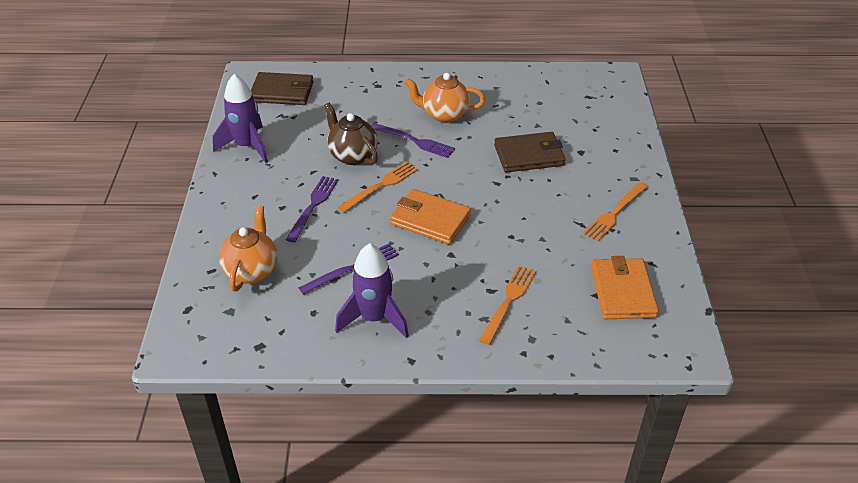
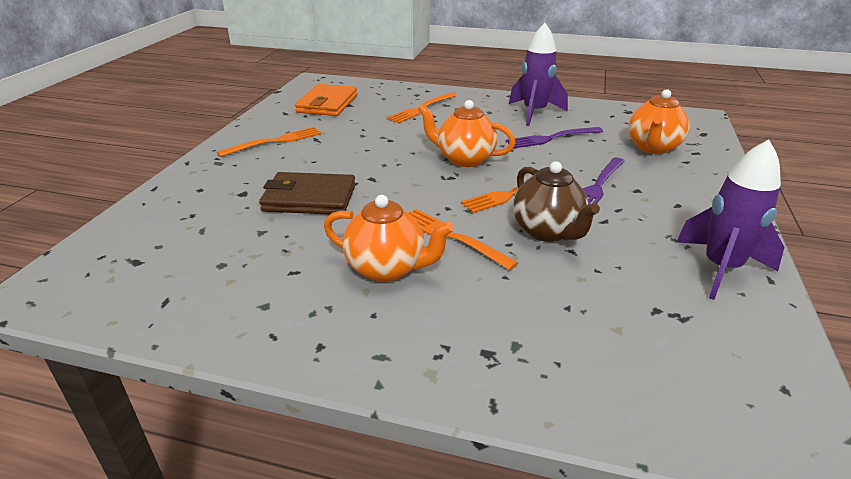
camera: 165 degrees left, 10 degrees down
brown wallet [251,72,314,105] -> none
purple fork [371,123,455,158] -> orange fork [409,209,518,270]
orange wallet [390,189,471,244] -> orange teapot [418,100,516,167]

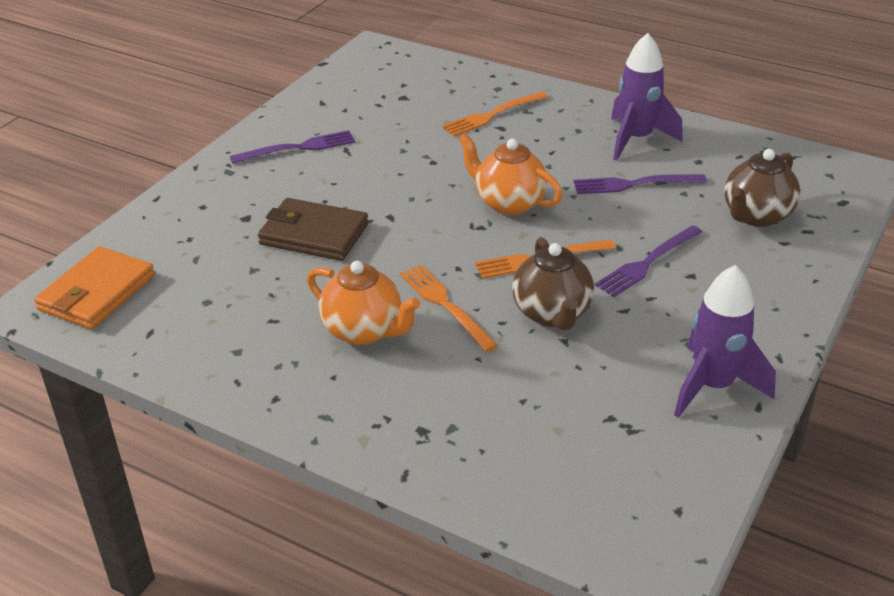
camera: 15 degrees right, 5 degrees up
orange fork [217,127,322,157] -> purple fork [230,130,355,164]
orange wallet [295,84,357,116] -> orange wallet moved to [34,246,155,329]
orange teapot [628,89,690,154] -> brown teapot [724,149,800,227]

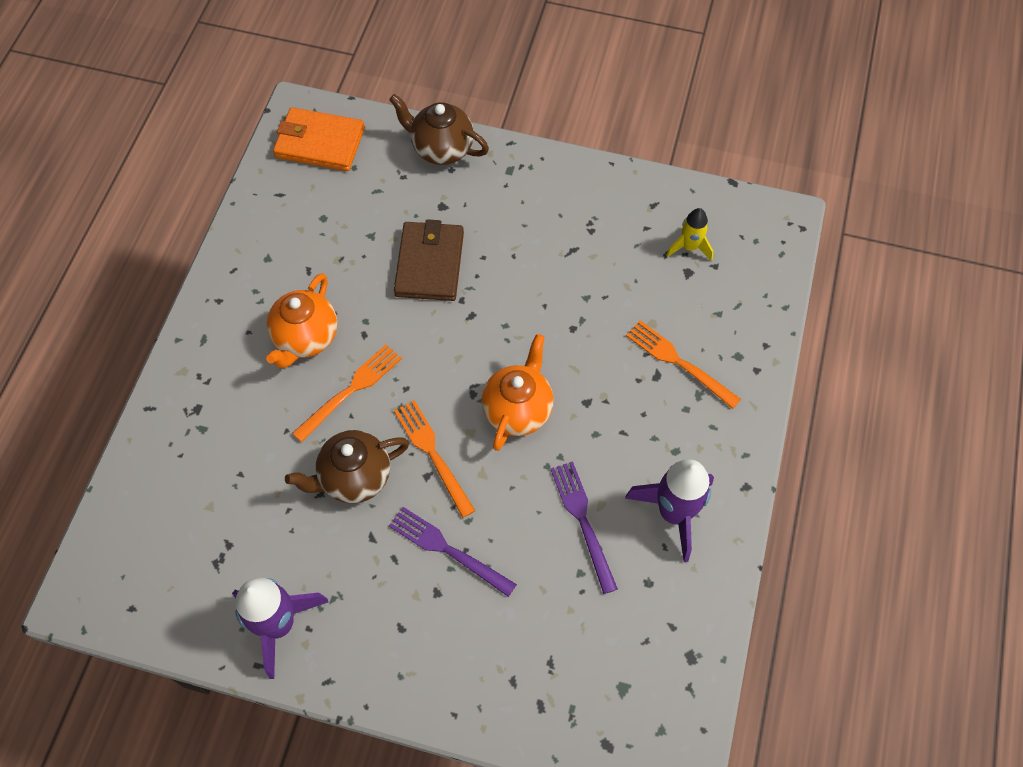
camera: 75 degrees right, 25 degrees up
purple fork [230,130,355,164] -> none
brown teapot [724,149,800,227] -> brown teapot moved to [389,94,489,165]
none -> yellow rocket [666,208,713,261]

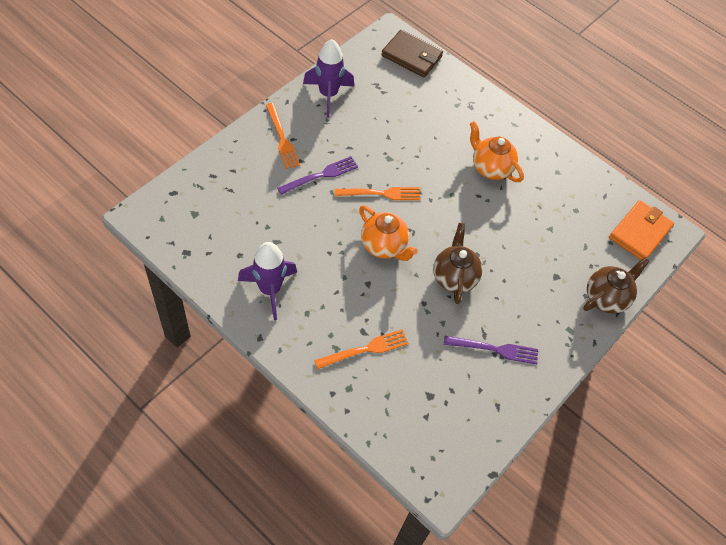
camera: 110 degrees right, 5 degrees down
brown teapot [285,430,409,504] -> brown teapot moved to [433,223,483,304]
orange fork [292,344,402,442] -> orange fork moved to [266,103,300,169]
brown wallet [394,219,464,301] -> brown wallet moved to [381,30,443,77]
purple fork [550,461,618,594] -> purple fork moved to [444,336,538,364]
yellow rocket [666,208,713,261] -> none

